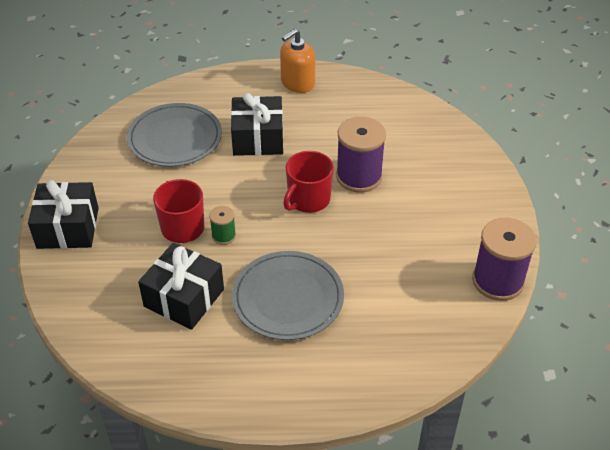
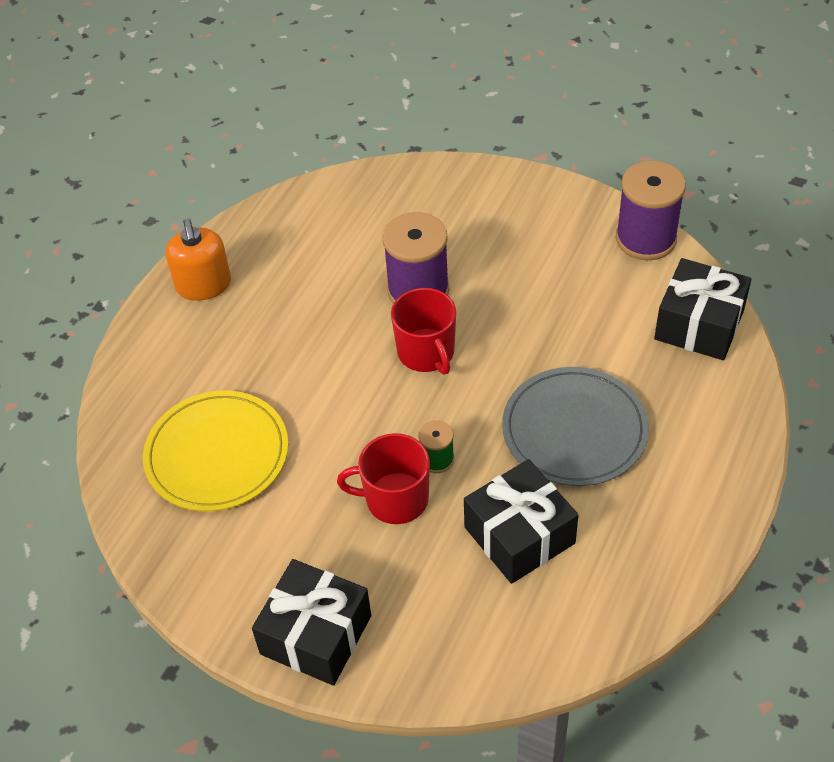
camera: 60 degrees left, 5 degrees up
grey plate [127,103,222,167] -> yellow plate [143,390,288,511]
black gift [231,93,283,156] -> black gift moved to [654,258,751,360]

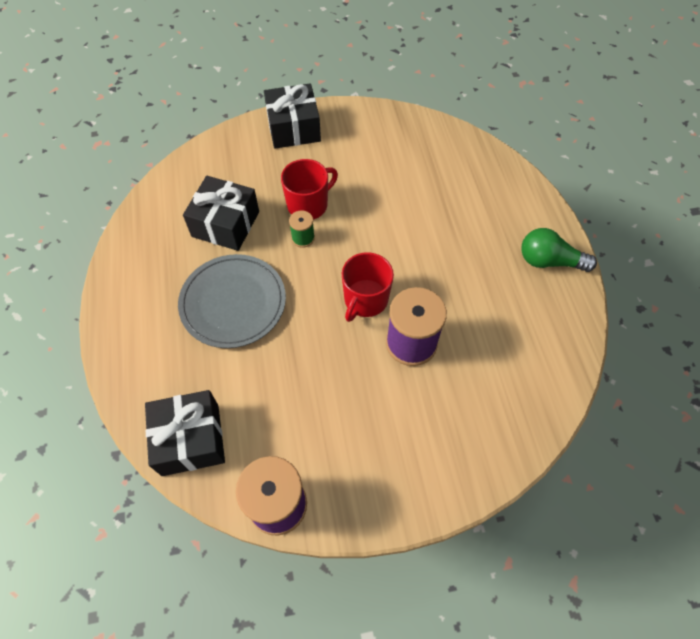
camera: 140 degrees right, 10 degrees up
yellow plate [143,390,288,511] -> none
orange soap dispenser [165,219,231,301] -> green light bulb [521,228,597,272]
red mug [391,288,456,375] -> red mug turned 90 degrees counterclockwise [342,252,394,322]

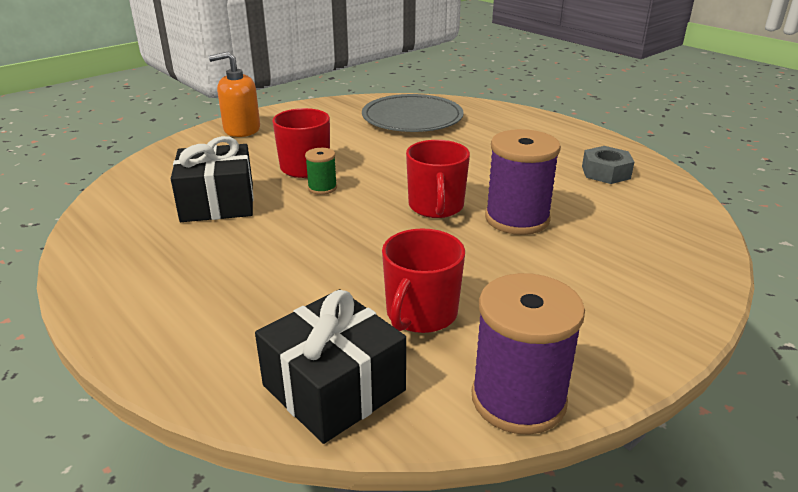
camera: 30 degrees left, 30 degrees down
grey plate [178,254,286,348] -> grey plate moved to [362,94,464,132]
black gift [264,83,321,149] -> orange soap dispenser [209,51,260,137]
green light bulb [521,228,597,272] -> none
none -> red mug [382,228,465,333]
none -> grey nut [582,146,634,184]

